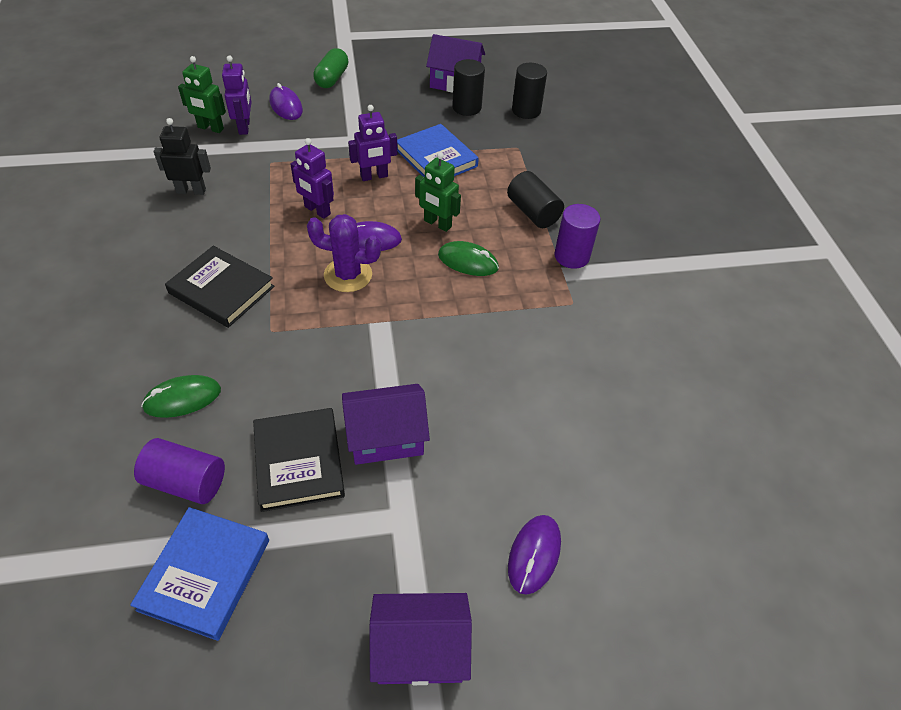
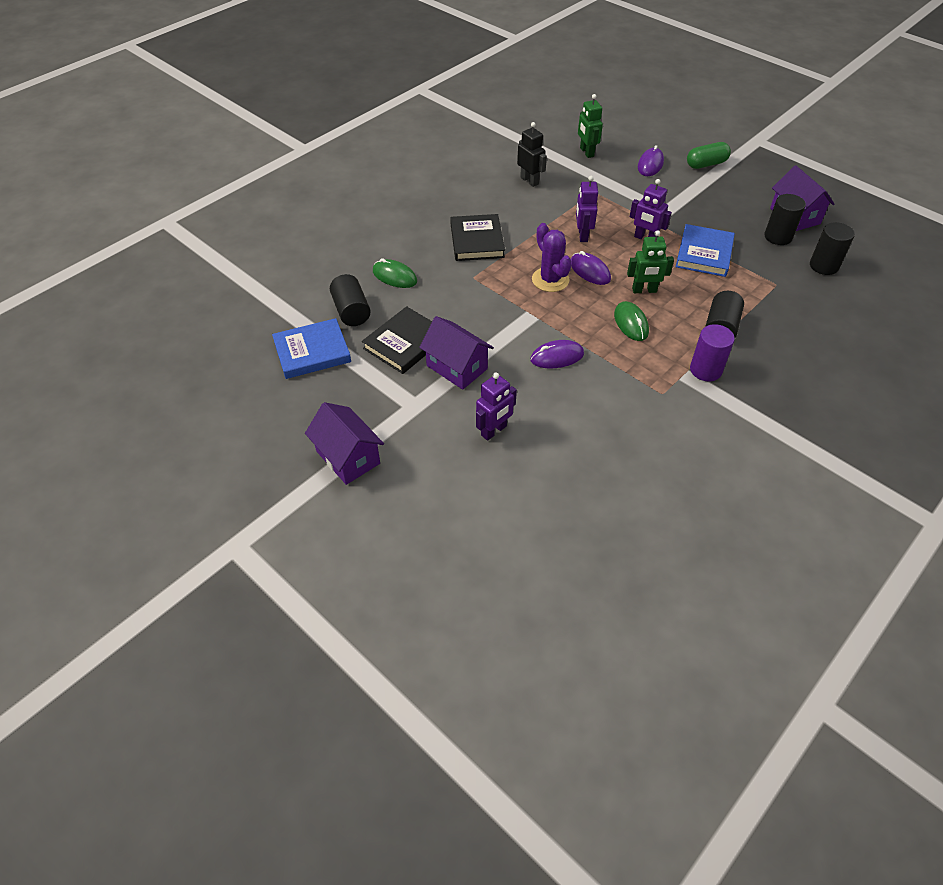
camera: 55 degrees right, 0 degrees up
purple cylinder [134,438,225,504] -> black cylinder [330,274,371,326]
purple robot [222,55,251,135] -> purple robot moved to [476,373,517,441]
green robot [415,152,461,232] -> green robot turned 90 degrees counterclockwise [627,230,674,293]
purple mouse [508,515,561,595] -> purple mouse moved to [530,340,584,368]

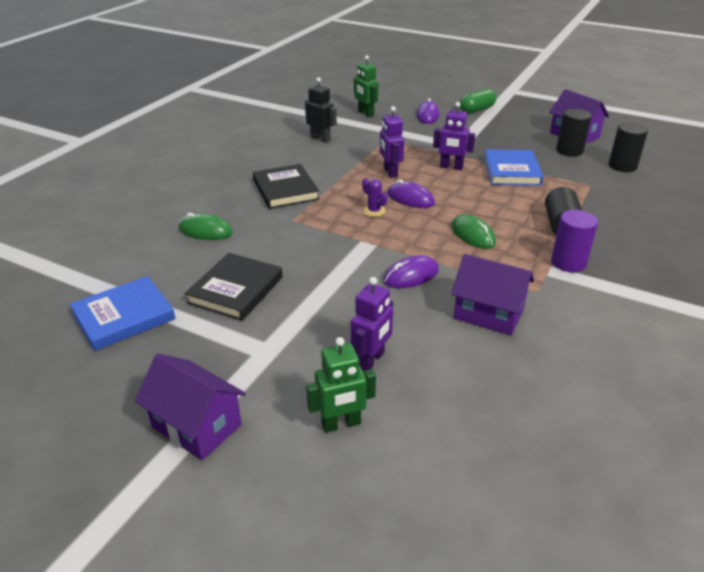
camera: 15 degrees left, 15 degrees down
black cylinder [330,274,371,326] -> none
purple house [419,316,494,390] -> purple house moved to [451,254,534,336]
purple cactus [532,223,572,292] -> purple cactus [362,178,388,217], size x0.56
green robot [627,230,674,293] -> green robot moved to [306,337,376,433]

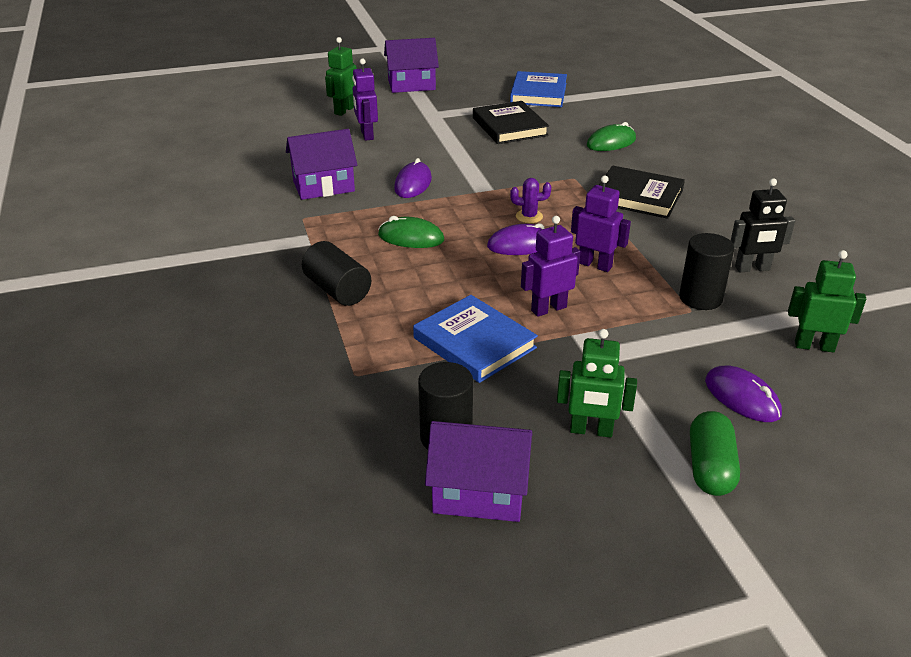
camera: 135 degrees right, 0 degrees up
purple cylinder [551,210,598,272] -> none
black cylinder [609,122,648,172] -> black cylinder moved to [679,233,734,310]
none -> green robot [557,329,637,438]

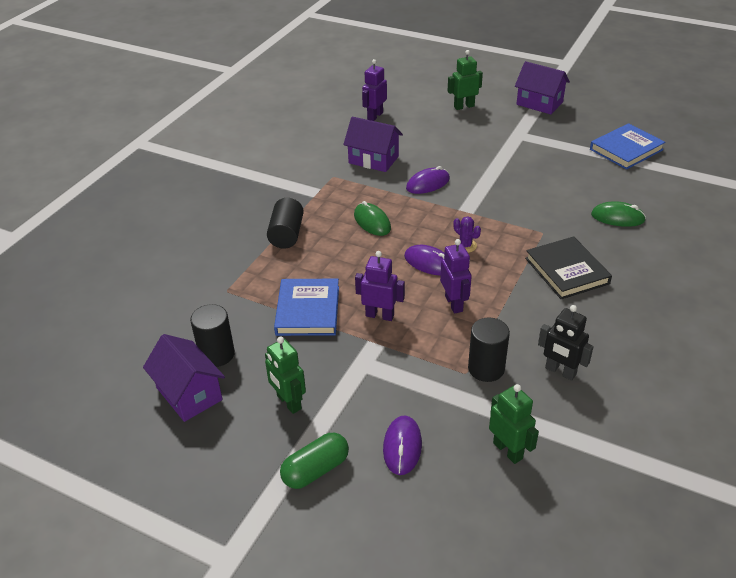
camera: 45 degrees right, 5 degrees up
purple robot [352,58,378,141] -> purple robot moved to [362,59,387,121]
black book [473,101,549,144] -> none

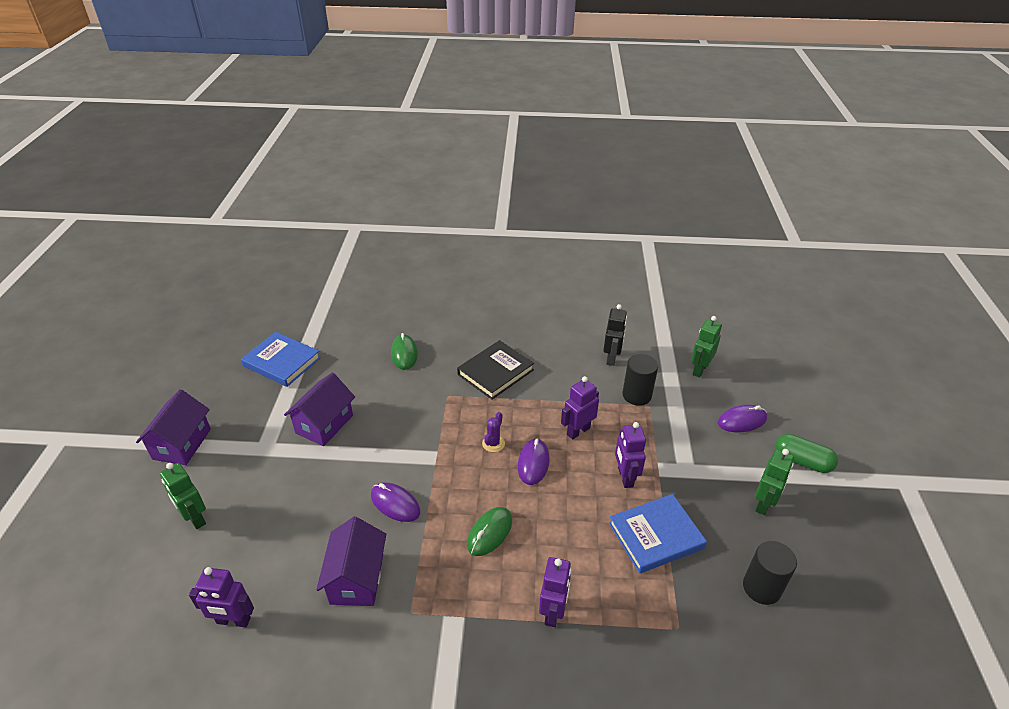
camera: 115 degrees left, 0 degrees up
purple house [143,334,225,422] -> purple house moved to [284,372,355,446]
black cylinder [267,198,304,249] -> purple robot [539,557,571,627]

